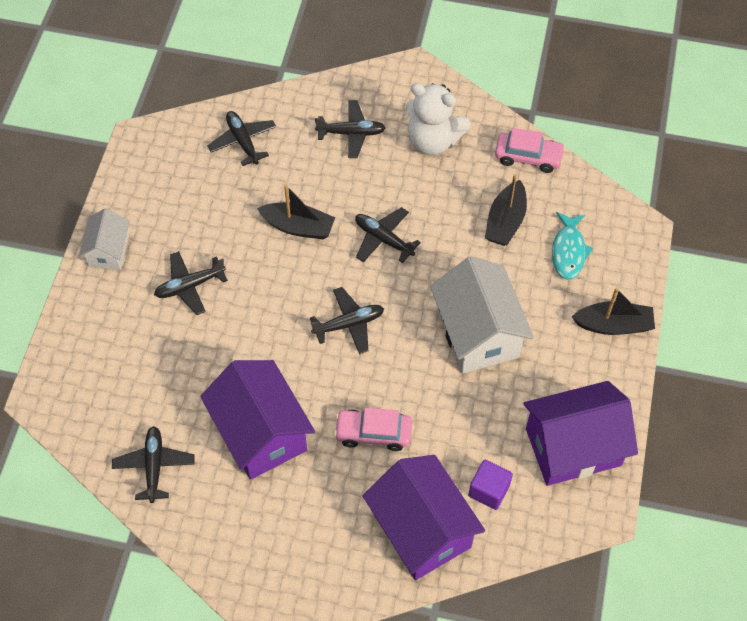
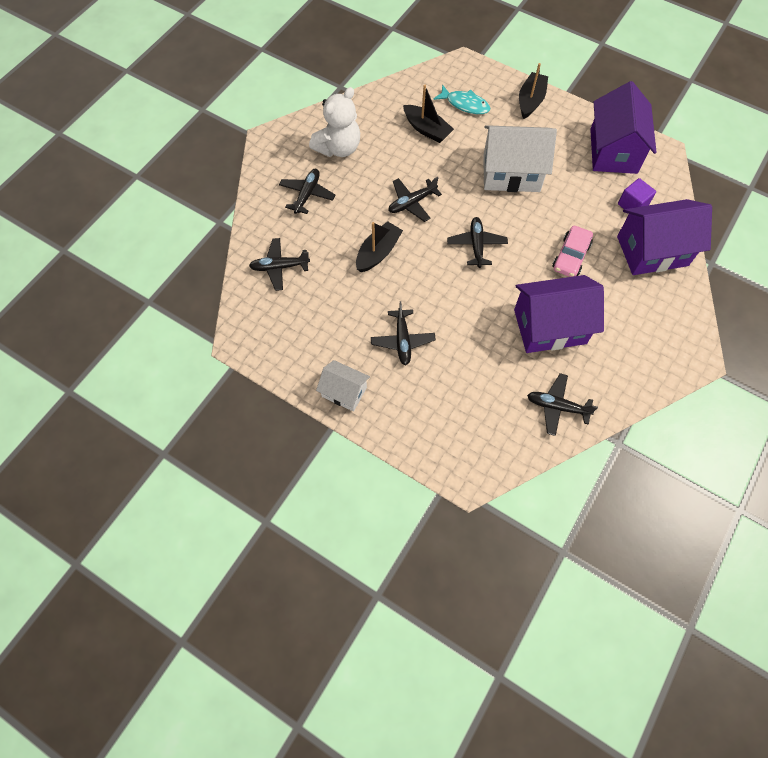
camera: 70 degrees left, 5 degrees up
pink car [495,128,565,173] -> none

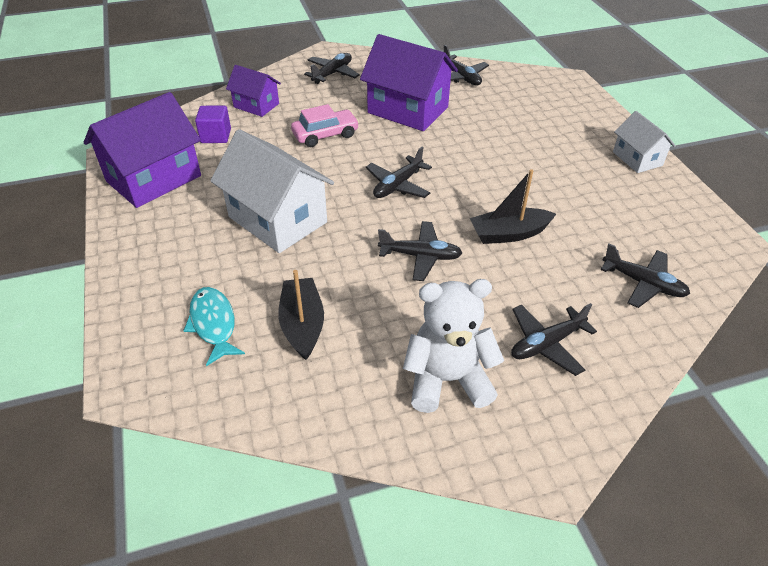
camera: 140 degrees left, 20 degrees down
black plane [371,301,436,365] -> black plane moved to [304,53,360,84]
black boat [519,63,548,119] -> none
purple house [617,199,712,275] -> purple house [226,65,281,117], size x0.56

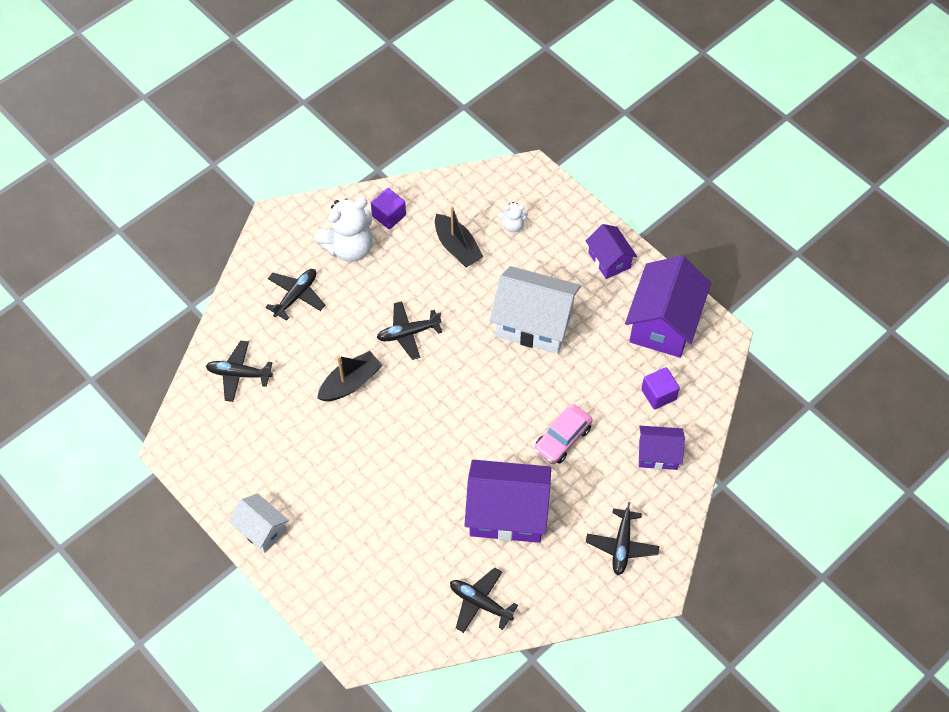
camera: 155 degrees right, 15 degrees up
turquoise fish [183,287,245,366] -> white teddy bear [498,202,528,232]
black plane [366,147,432,198] -> none
none -> purple cube [371,188,406,229]
none -> purple house [586,224,637,279]

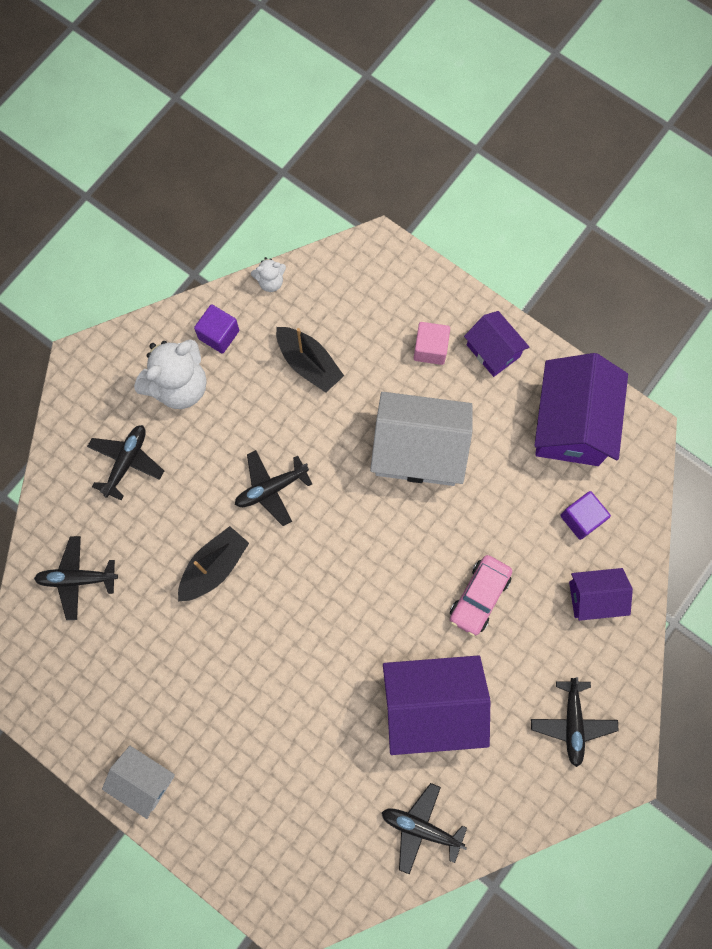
camera: 10 degrees left, 15 degrees up
white teddy bear [498,202,528,232] -> white teddy bear moved to [251,257,286,292]
none -> pink cube [414,322,450,365]

